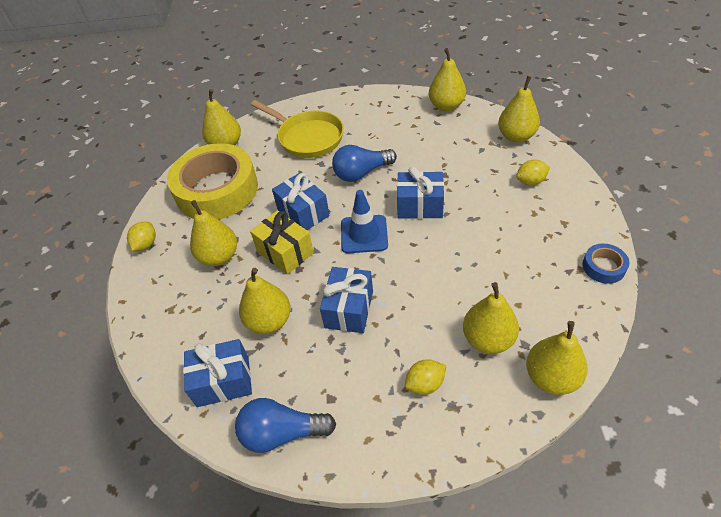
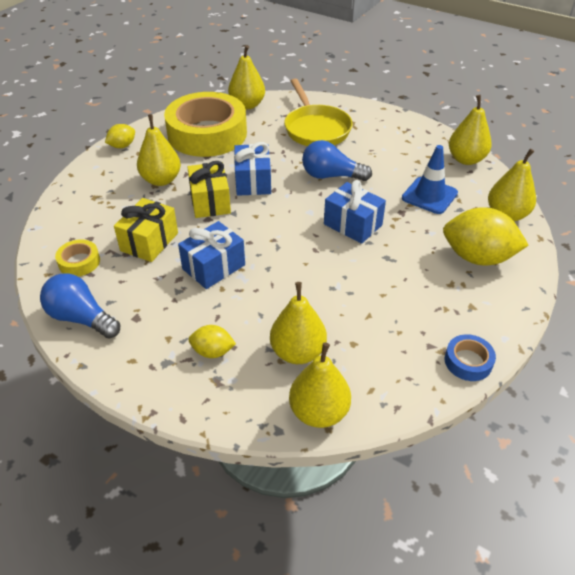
camera: 30 degrees right, 5 degrees down
blue gift [183,339,252,407] -> yellow tape [55,239,100,276]
yellow pear [239,268,291,334] -> yellow gift [114,198,178,262]
blue traffic cone [341,190,388,253] -> blue traffic cone moved to [402,145,458,214]
yellow lemon [516,160,550,185] -> yellow lemon [443,207,529,265], size x1.97

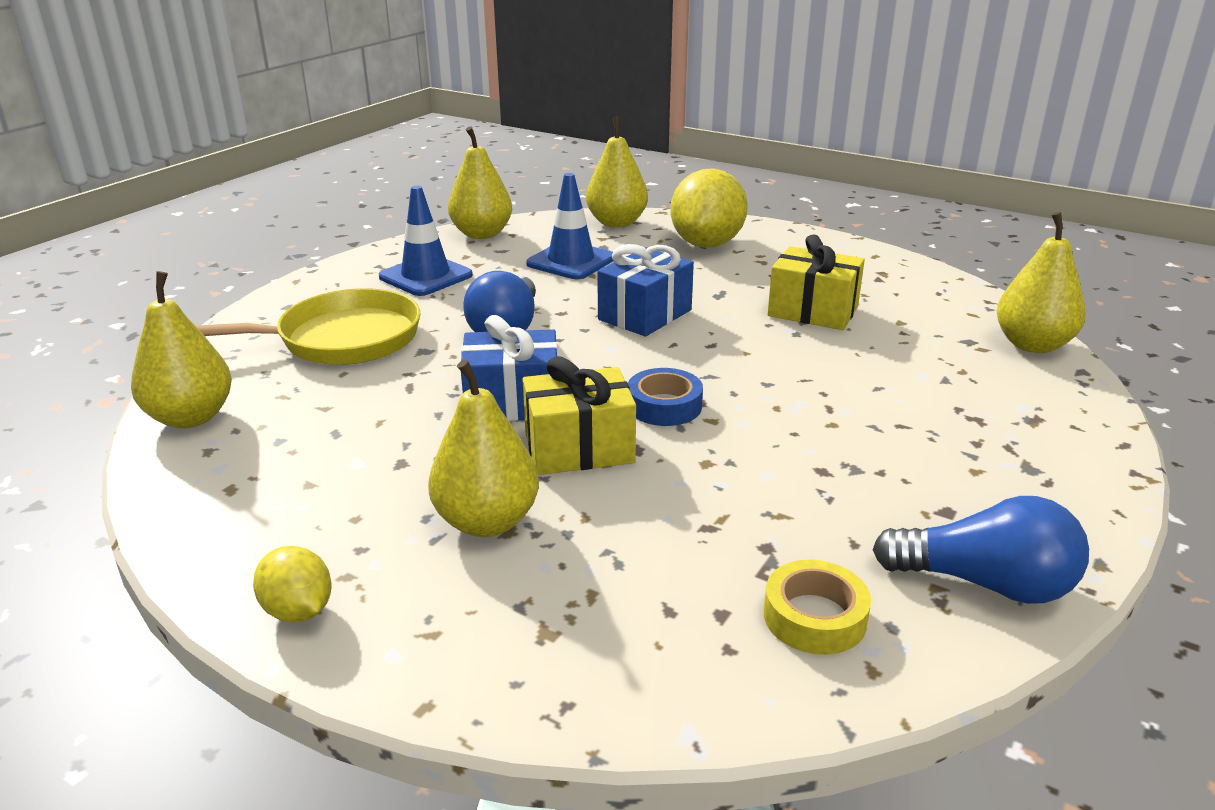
camera: 90 degrees left, 15 degrees down
blue light bulb [40,273,120,339] -> blue light bulb turned 105 degrees counterclockwise [873,496,1089,604]
yellow gift [114,198,178,262] -> yellow gift moved to [768,234,865,330]
yellow tape [164,92,247,157] -> none
blue gift [178,221,245,289] -> none
yellow lemon [189,325,236,358] -> none
yellow pear [270,282,327,364] -> none
blue tape [445,334,496,381] -> blue tape moved to [628,368,703,426]
none -> blue traffic cone [379,186,473,296]

